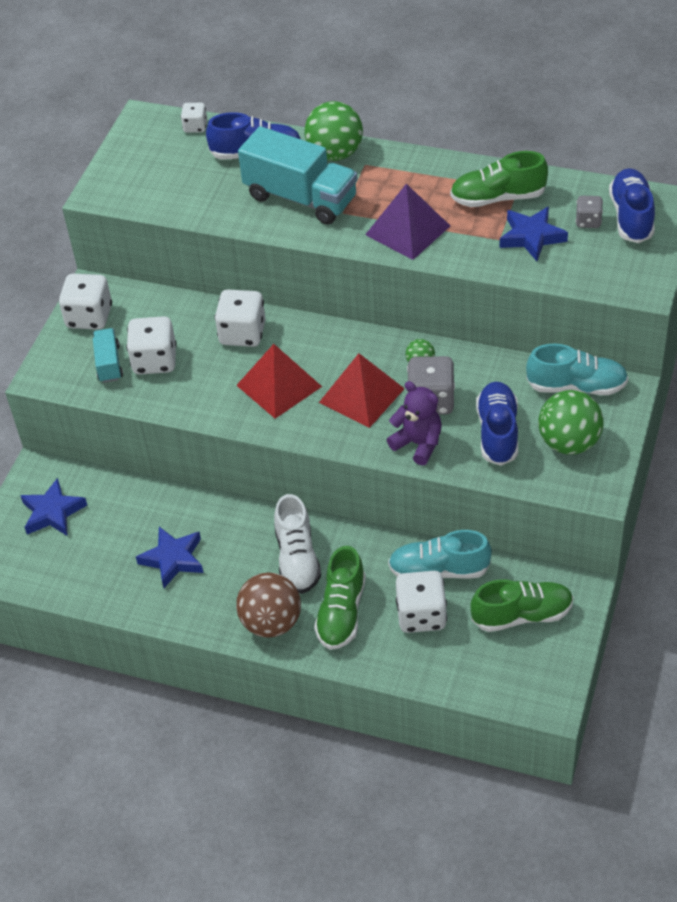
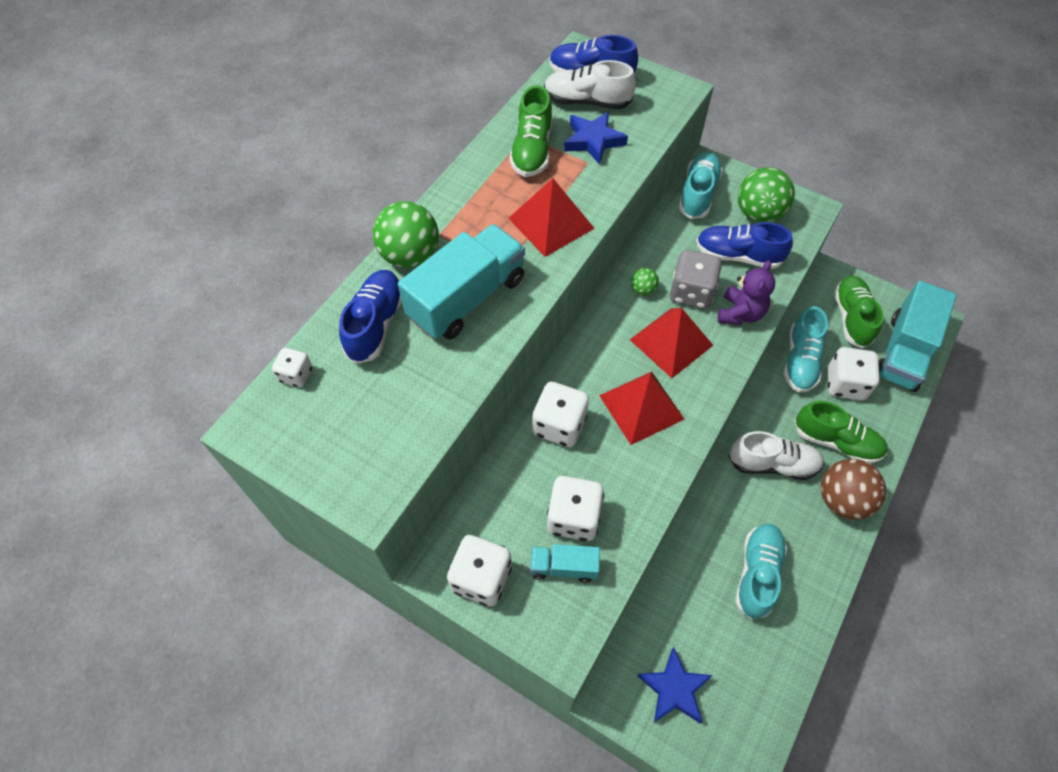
camera: 80 degrees left, 10 degrees up
blue star [136,527,203,588] -> turquoise shoe [735,524,787,620]
purple pyramid [365,184,450,260] -> red pyramid [508,178,595,257]
purple teddy bear [387,381,442,466] -> purple teddy bear turned 150 degrees clockwise [718,260,775,325]
grey dice [576,196,603,228] -> white shoe [544,60,636,109]
none -> turquoise truck [879,281,957,392]

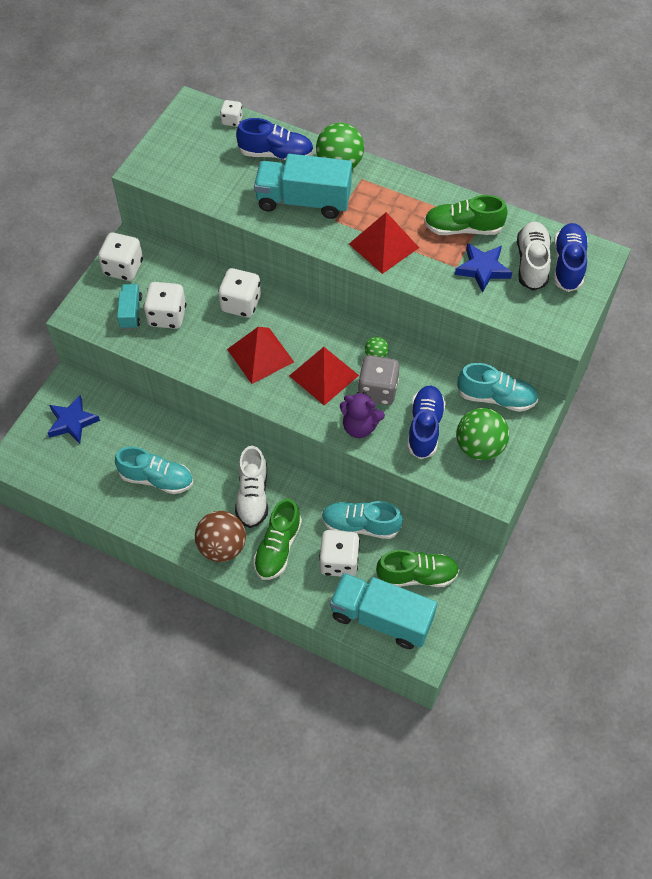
camera: 85 degrees right, 0 degrees up
turquoise truck [398,224,525,340] -> turquoise truck turned 150 degrees clockwise [254,154,352,219]

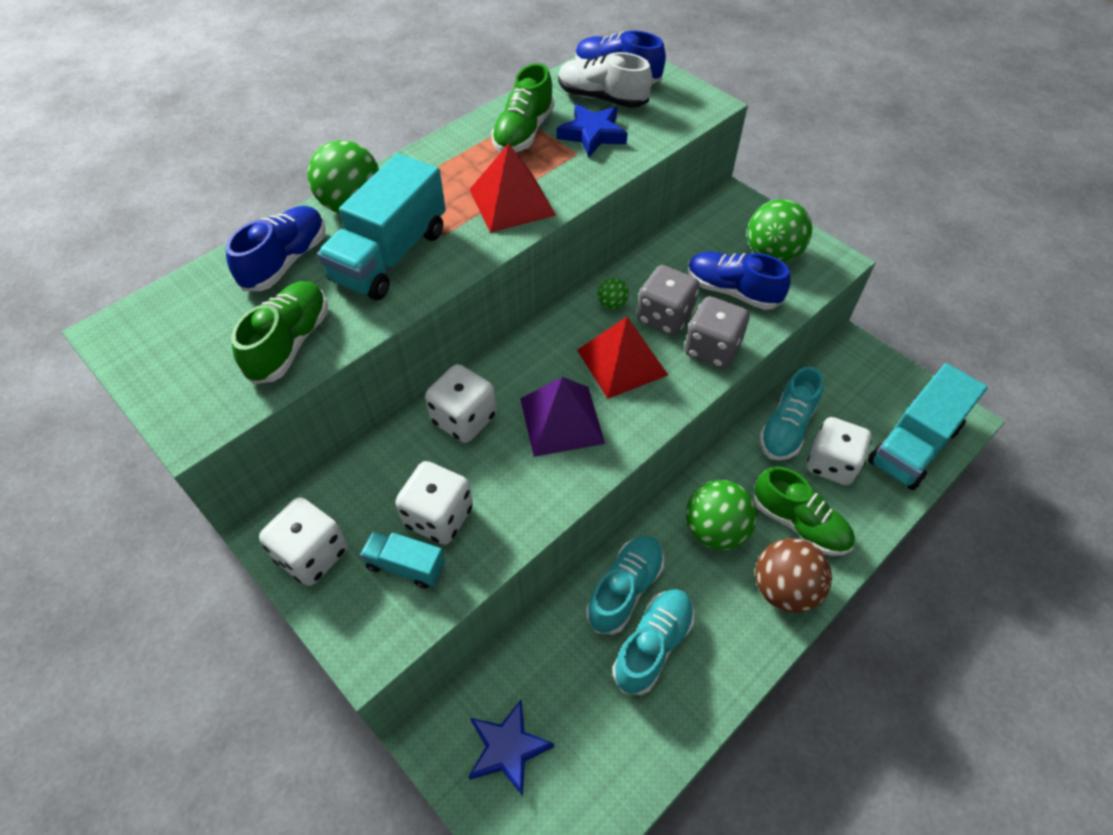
camera: 70 degrees left, 5 degrees down
white dice [220,100,243,127] -> none
red pyramid [227,327,294,384] -> purple pyramid [520,377,605,457]
white shoe [235,446,268,528] -> green ball [686,480,757,550]
purple teddy bear [340,392,385,438] -> grey dice [685,296,750,369]
green shoe [376,550,459,587] -> green shoe moved to [231,281,328,384]
turquoise shoe [457,363,538,412] -> turquoise shoe moved to [586,536,664,635]

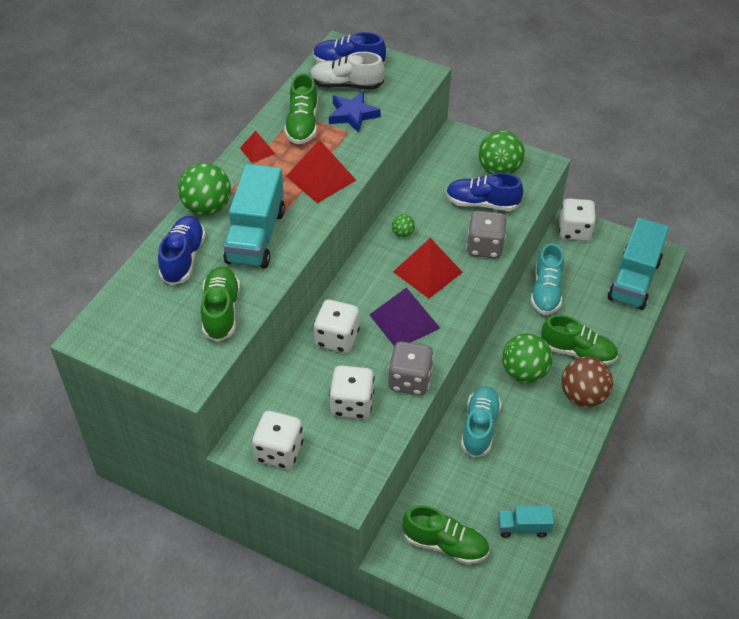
camera: 20 degrees left, 5 degrees down
turquoise truck [360,531,445,589] -> turquoise truck moved to [498,506,554,538]
blue star [468,700,554,796] -> green shoe [402,505,489,564]
turquoise shoe [612,589,695,695] -> none
grey dice [637,265,700,336] -> grey dice moved to [388,342,434,395]
white dice [807,417,872,485] -> white dice moved to [559,198,596,241]
none -> red pyramid [240,131,275,163]

